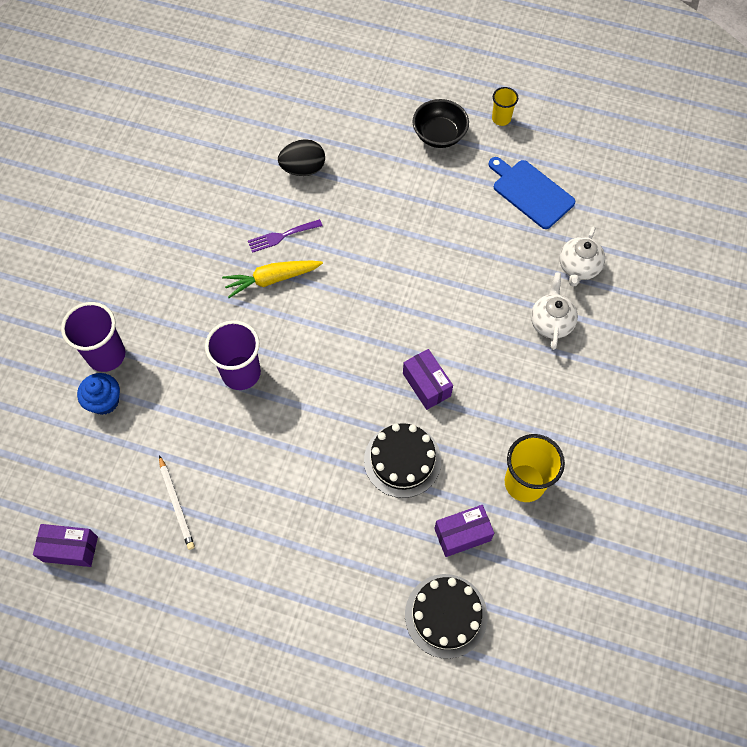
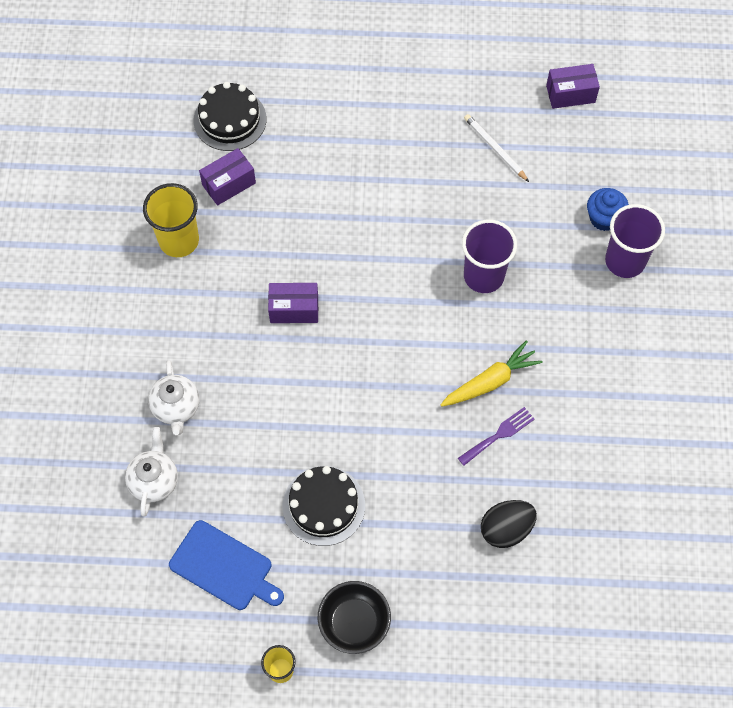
camera: 165 degrees right, 0 degrees up
black cake [364,423,441,498] -> black cake moved to [282,466,365,546]
purple box [403,349,453,410] -> purple box turned 45 degrees counterclockwise [268,283,318,323]

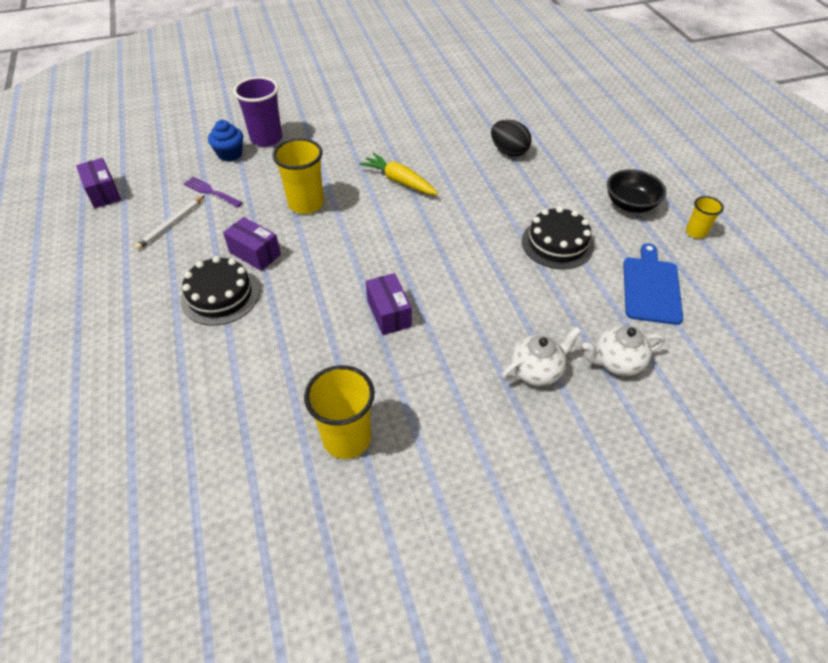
camera: 110 degrees left, 15 degrees down
black cake [193,82,266,151] -> black cake moved to [181,256,259,326]
purple box [199,148,256,206] -> purple box moved to [223,217,281,271]
purple fork [458,407,535,466] -> purple fork moved to [183,177,242,208]
purple cup [462,219,517,293] -> yellow cup [272,138,324,214]

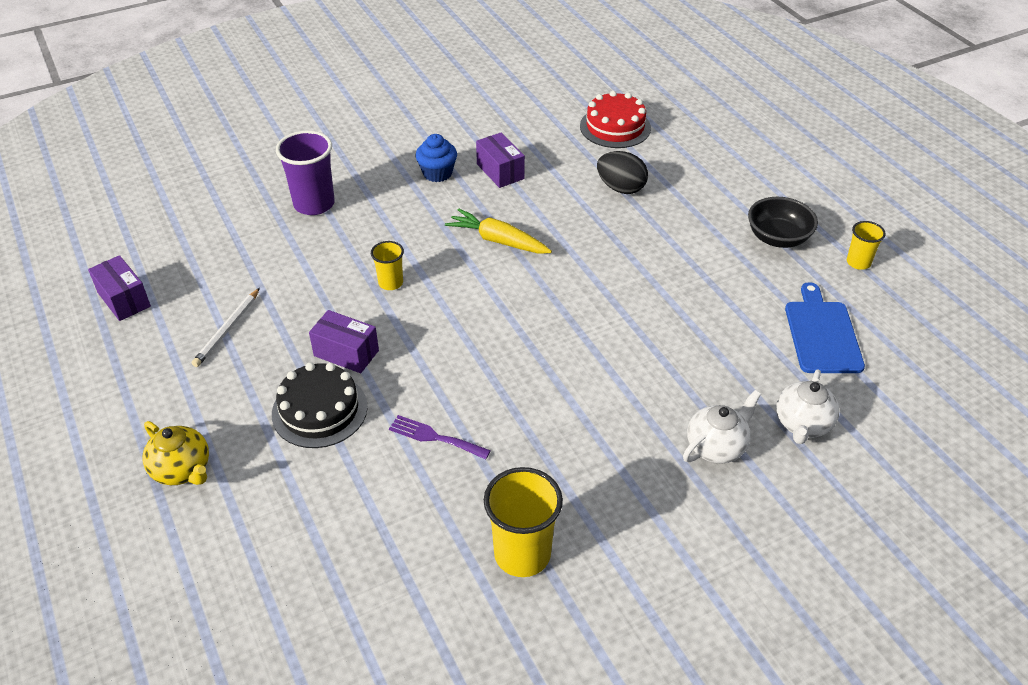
camera: 10 degrees left, 5 degrees down
purple fork [183,177,242,208] -> purple fork moved to [389,415,491,460]
blue cupcake [208,120,243,162] -> blue cupcake moved to [416,134,457,182]
yellow cup [272,138,324,214] -> yellow cup [371,241,404,290], size x0.55
purple box [366,273,412,335] -> purple box moved to [476,133,525,188]
black cake [522,206,594,269] -> none
white teapot [583,326,665,376] -> white teapot turned 45 degrees counterclockwise [776,369,840,444]
none -> yellow teapot [143,421,209,485]
none -> red cake [580,91,651,148]

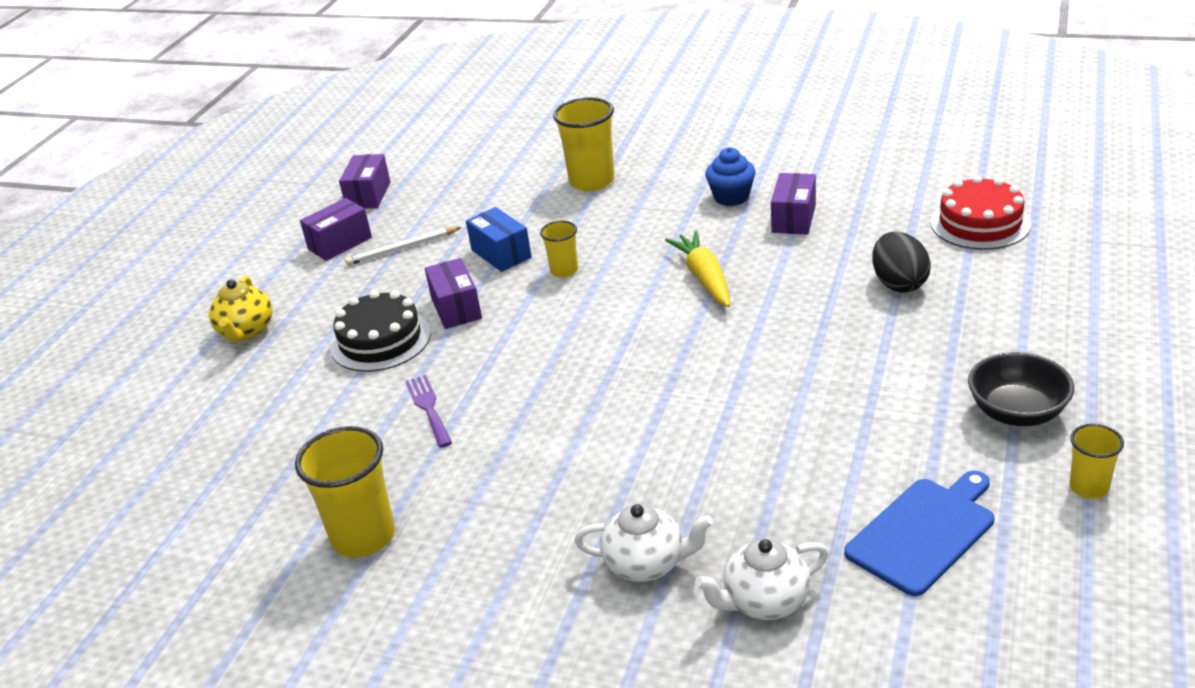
camera: 50 degrees right, 10 degrees down
purple cup [276,130,335,215] -> yellow cup [553,97,614,191]
none -> purple box [300,198,372,261]
none -> blue box [466,207,532,272]

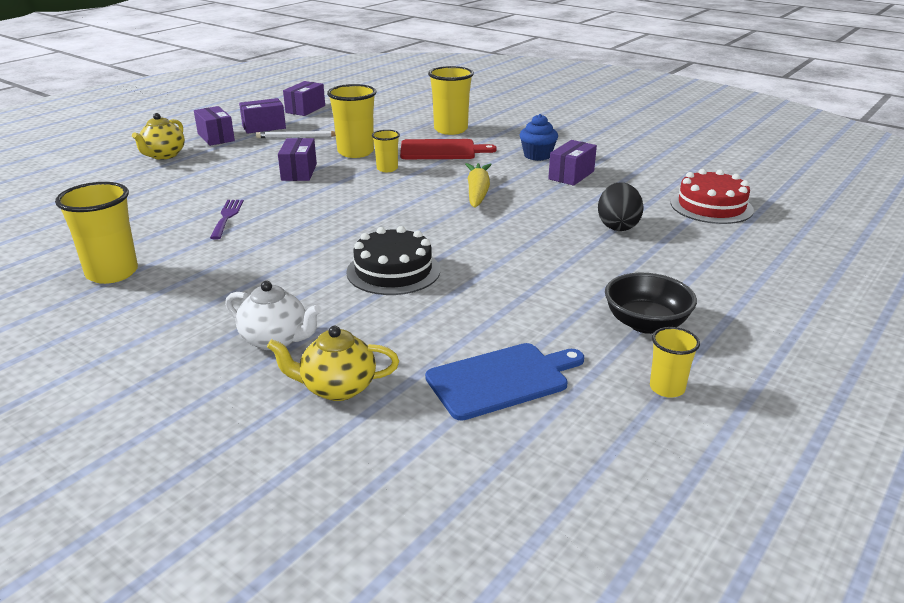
camera: 15 degrees right, 5 degrees down
black cake [330,290,431,372] -> black cake moved to [346,226,440,295]
blue box [466,207,532,272] -> yellow cup [327,84,376,158]
white teapot [695,538,829,620] -> yellow teapot [267,326,399,401]
none -> purple box [194,106,235,146]
none -> red cutting board [400,139,497,159]

